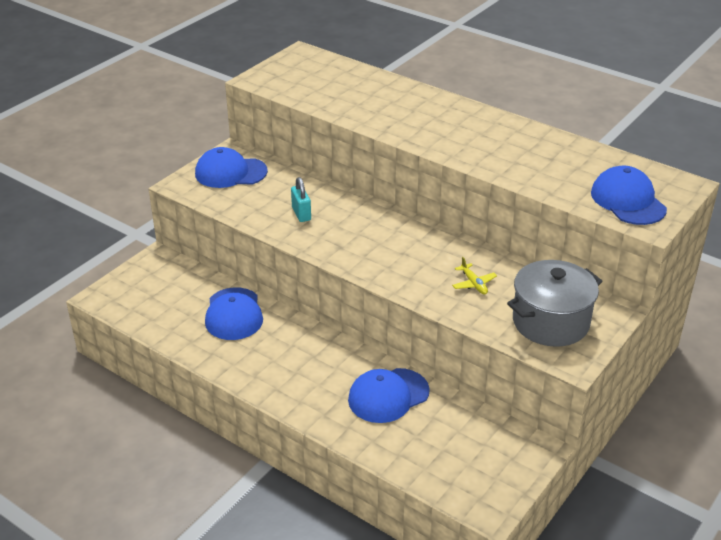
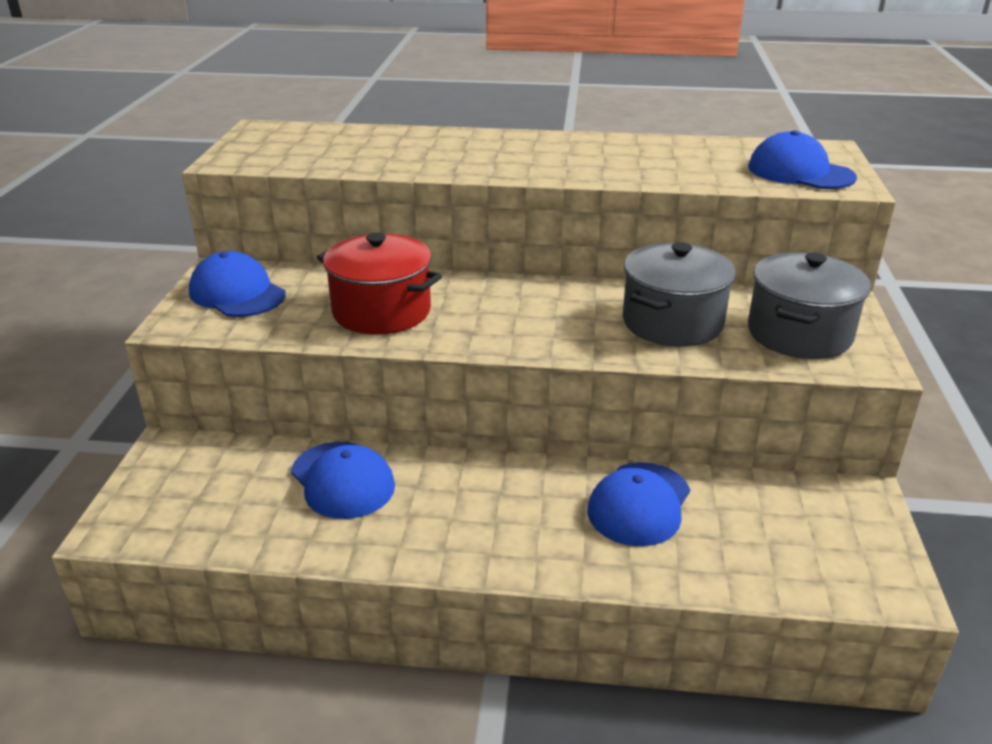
camera: 30 degrees left, 5 degrees down
blue cap [195,147,268,188] -> blue cap turned 75 degrees clockwise [189,251,286,317]
turquoise padlock [291,177,311,222] -> red pot [317,233,442,335]
yellow plane [452,257,497,295] -> grey pot [623,242,736,347]

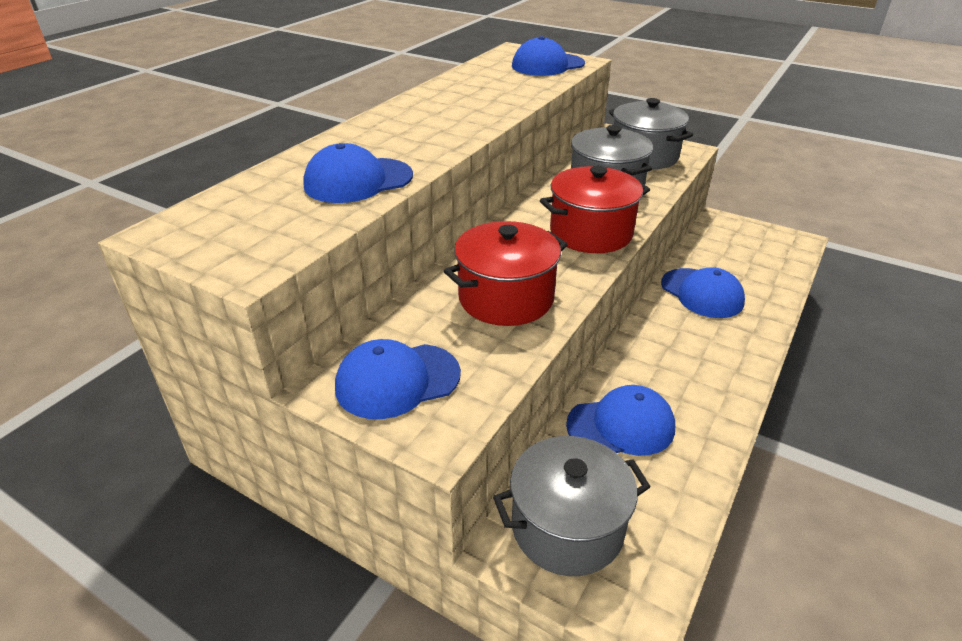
camera: 65 degrees left, 5 degrees up
none -> blue cap [303,143,413,203]
none -> grey pot [493,436,651,576]
none -> red pot [540,166,650,253]

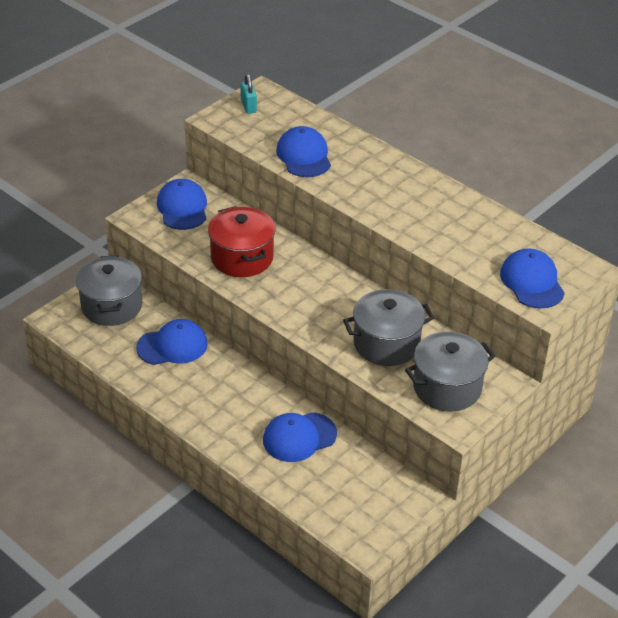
camera: 100 degrees right, 5 degrees up
red pot [540,166,650,253] -> none
blue cap [566,385,675,456] -> blue cap turned 105 degrees counterclockwise [136,319,208,365]
none -> turquoise padlock [240,74,257,114]

